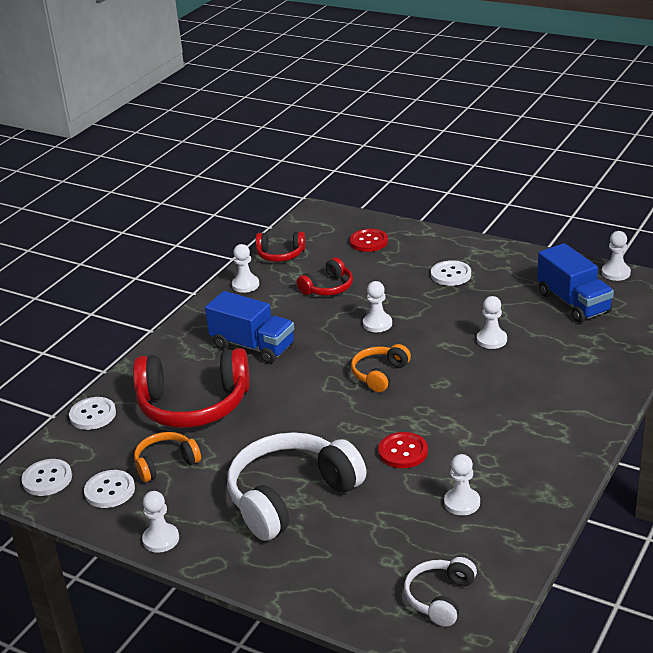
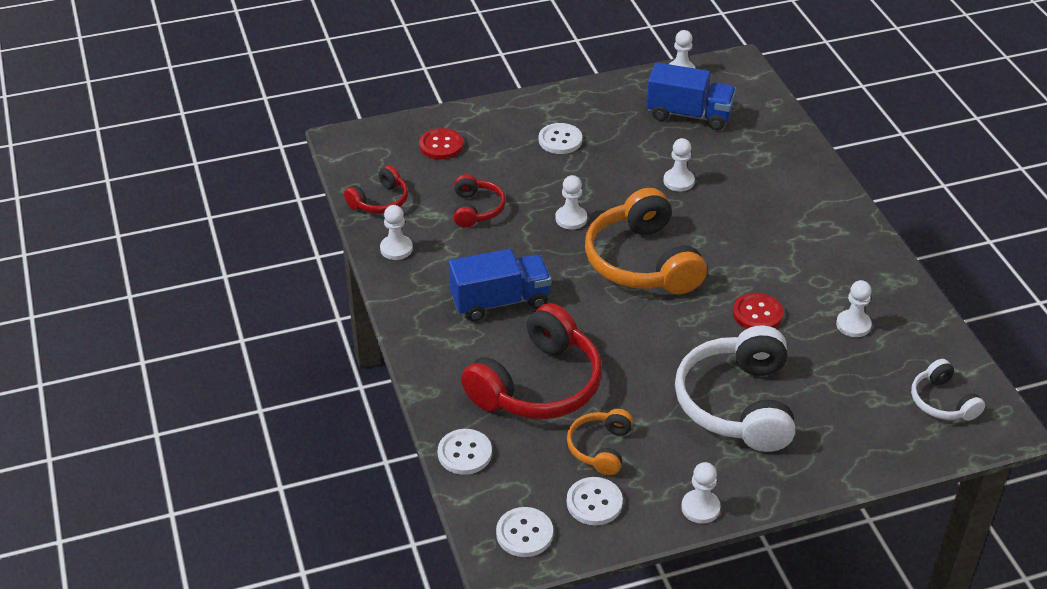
camera: 50 degrees left, 10 degrees up
orange headphones [351,344,411,392] -> orange headphones [585,188,707,295], size x1.94

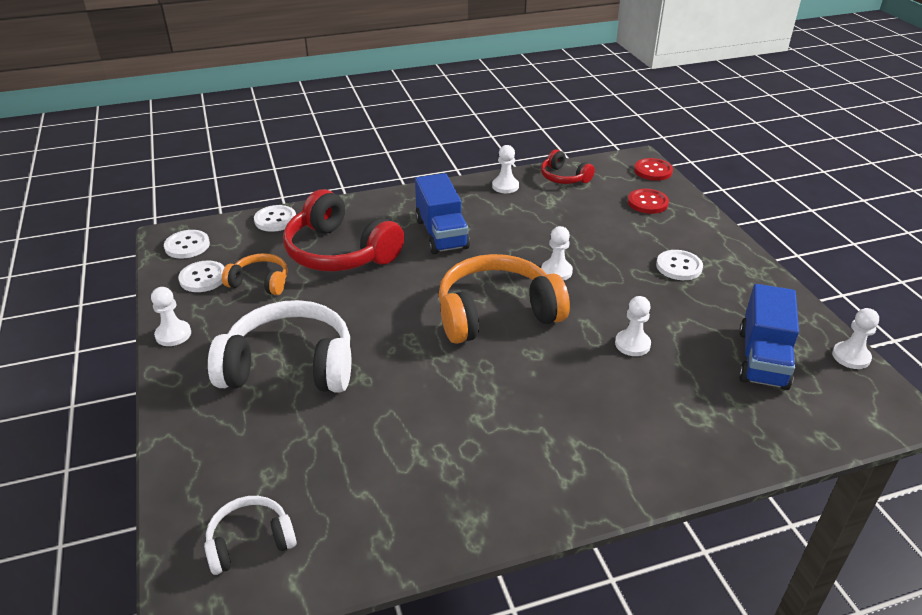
camera: 90 degrees right, 5 degrees down
red headphones [454,174,506,228] -> none
red button [733,293,783,329] -> red button moved to [634,158,673,181]
white pawn [836,280,872,337] -> none

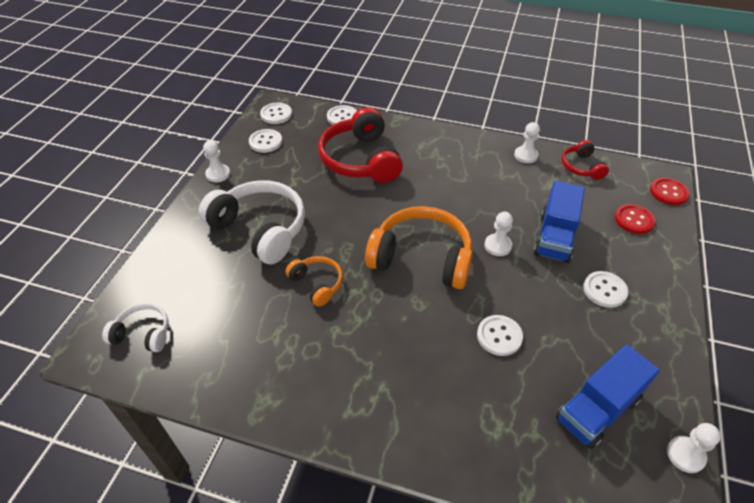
camera: 35 degrees right, 10 degrees up
orange headphones [222,253,288,295] -> orange headphones moved to [285,256,343,307]
blue truck [415,173,470,254] -> blue truck moved to [534,181,585,263]
white pawn [615,296,651,356] -> white button [477,315,523,356]

